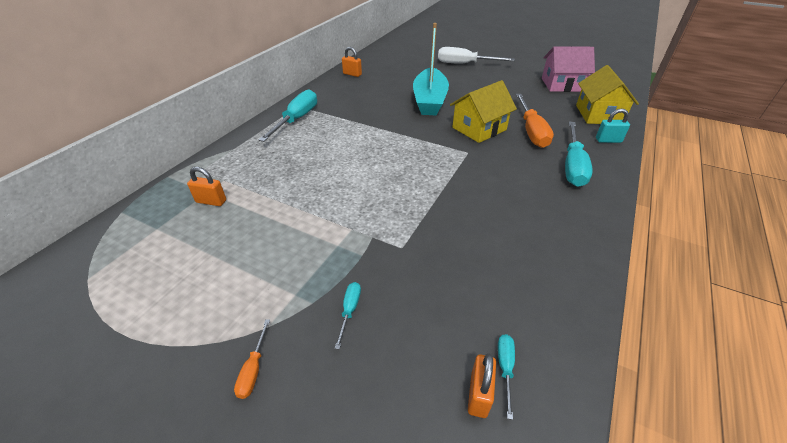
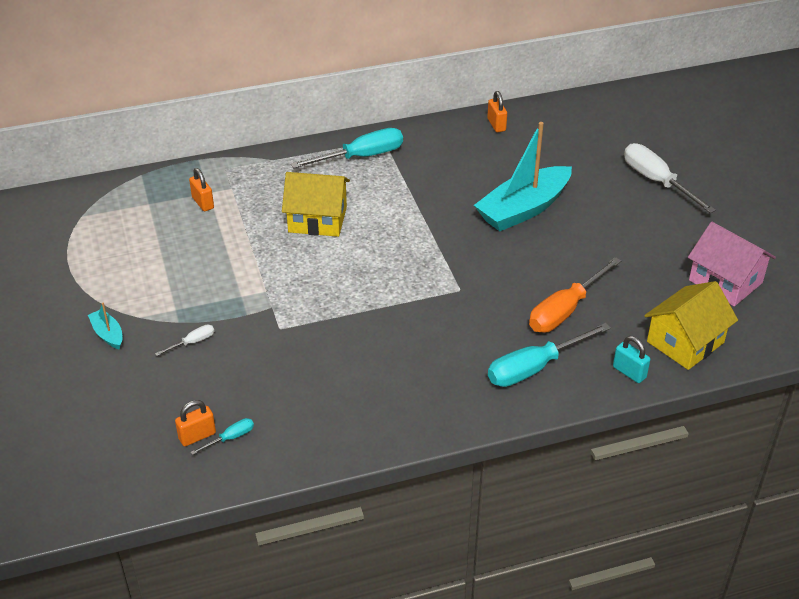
camera: 45 degrees right, 0 degrees up
orange screwdriver [234,319,270,399] -> turquoise boat [88,303,123,350]
turquoise screwdriver [335,282,361,349] -> white screwdriver [155,325,214,356]
yellow house [450,80,517,143] -> yellow house moved to [282,172,350,237]

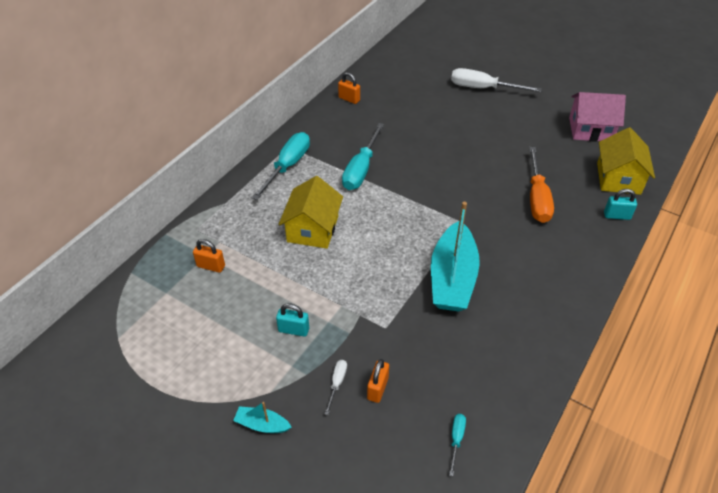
camera: 40 degrees left, 5 degrees up
orange padlock [175,400,216,446] -> orange padlock moved to [367,359,389,403]
yellow house [282,172,350,237] -> yellow house turned 45 degrees counterclockwise [279,176,343,249]
turquoise boat [474,122,572,231] -> turquoise boat moved to [431,202,480,312]
turquoise screwdriver [488,323,611,387] -> turquoise screwdriver moved to [342,123,384,190]
none -> turquoise padlock [276,303,309,337]

